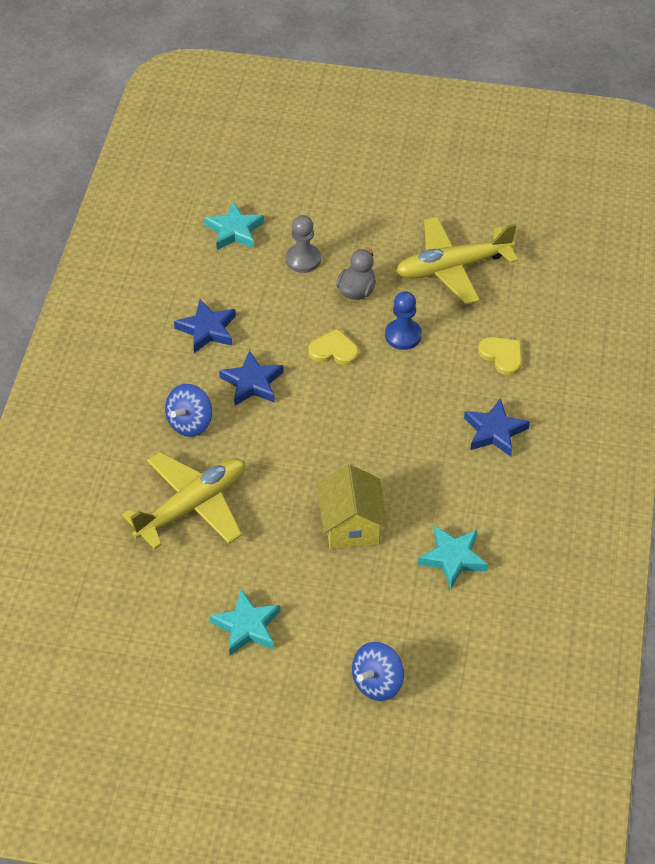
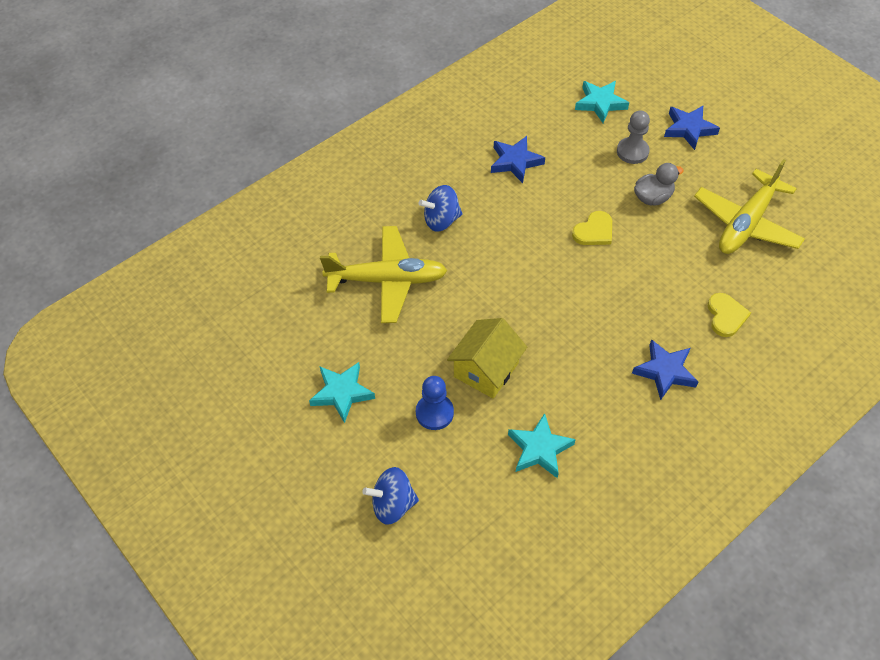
camera: 40 degrees right, 5 degrees up
blue star [219,350,284,406] -> blue star moved to [664,106,720,150]
yellow heart [308,329,359,365] -> yellow heart turned 90 degrees clockwise [572,211,612,245]
blue pawn [385,291,422,350] -> blue pawn moved to [416,376,454,430]
yellow plane [396,217,518,304] -> yellow plane turned 75 degrees counterclockwise [694,159,805,254]

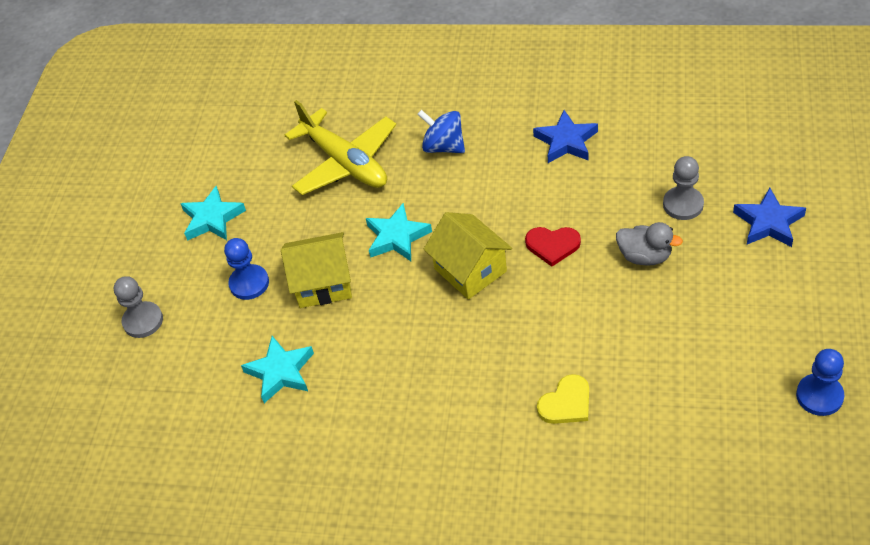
camera: 55 degrees right, 5 degrees down
blue spinning top [362,467,419,525] -> grey pawn [114,276,163,338]
yellow heart [572,211,612,245] -> red heart [525,227,581,267]
turquoise star [575,81,629,123] -> turquoise star moved to [366,203,432,261]
blue star [632,339,698,400] -> none
yellow plane [694,159,805,254] -> none
none -> yellow house [423,212,512,300]
none -> blue pawn [796,349,845,416]

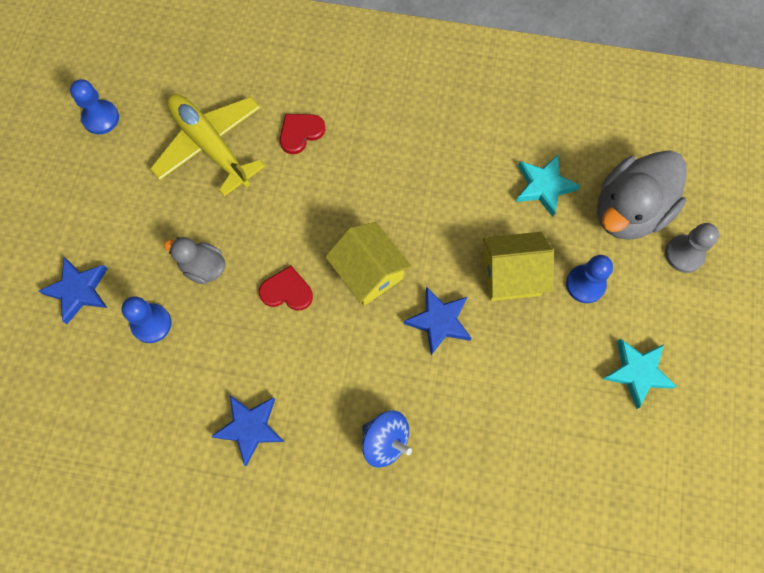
camera: 175 degrees right, 20 degrees up
yellow plane [285,100,396,195] -> yellow plane moved to [150,94,265,196]
turquoise star [366,203,432,261] -> blue star [404,287,471,355]
yellow heart [537,374,589,424] -> red heart [280,114,325,154]
grey pawn [663,156,704,220] -> blue pawn [122,296,171,343]
none -> grey duck [597,150,686,240]

